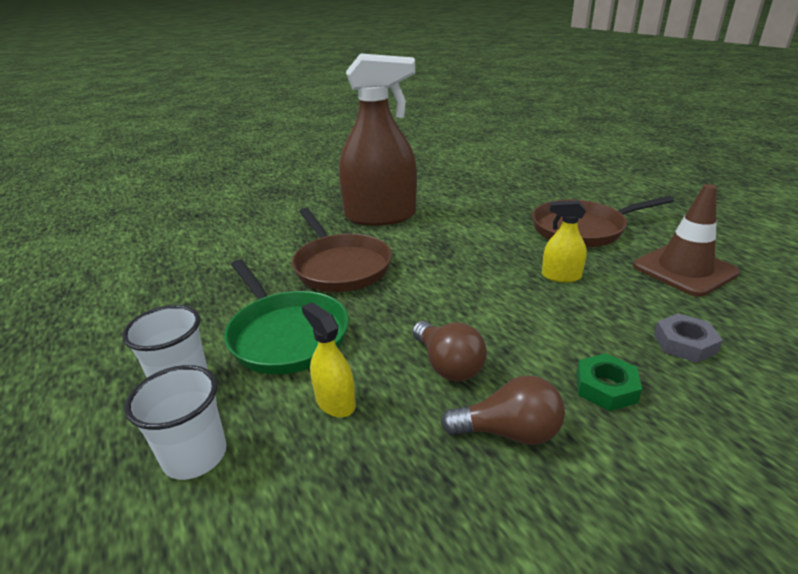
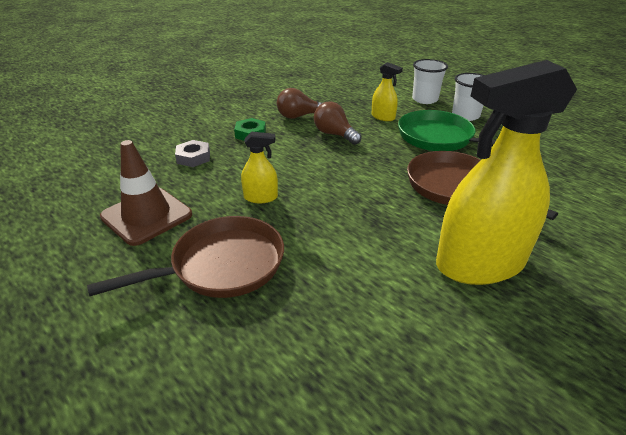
camera: 165 degrees right, 5 degrees up
brown spray bottle [339,53,417,226] -> yellow spray bottle [436,60,577,285]

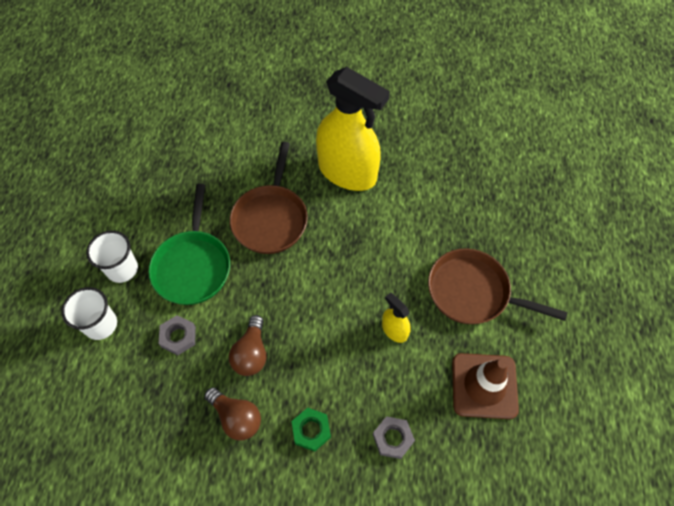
camera: 130 degrees left, 25 degrees up
yellow spray bottle [372,62,403,121] -> grey nut [159,315,196,355]

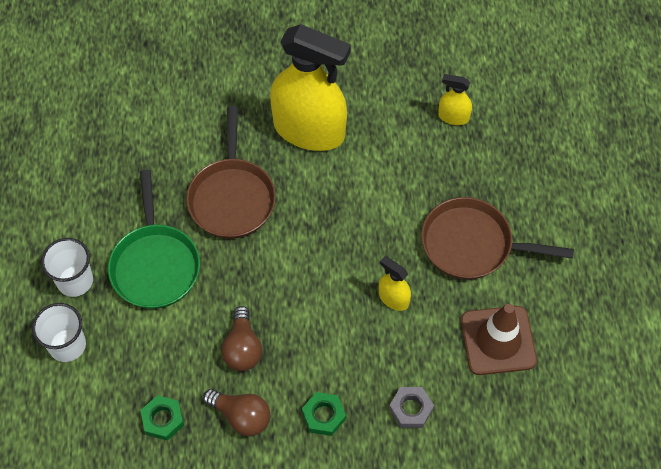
camera: 10 degrees left, 0 degrees up
grey nut [159,315,196,355] -> none
none -> green nut [140,395,184,441]
none -> yellow spray bottle [438,74,472,125]

